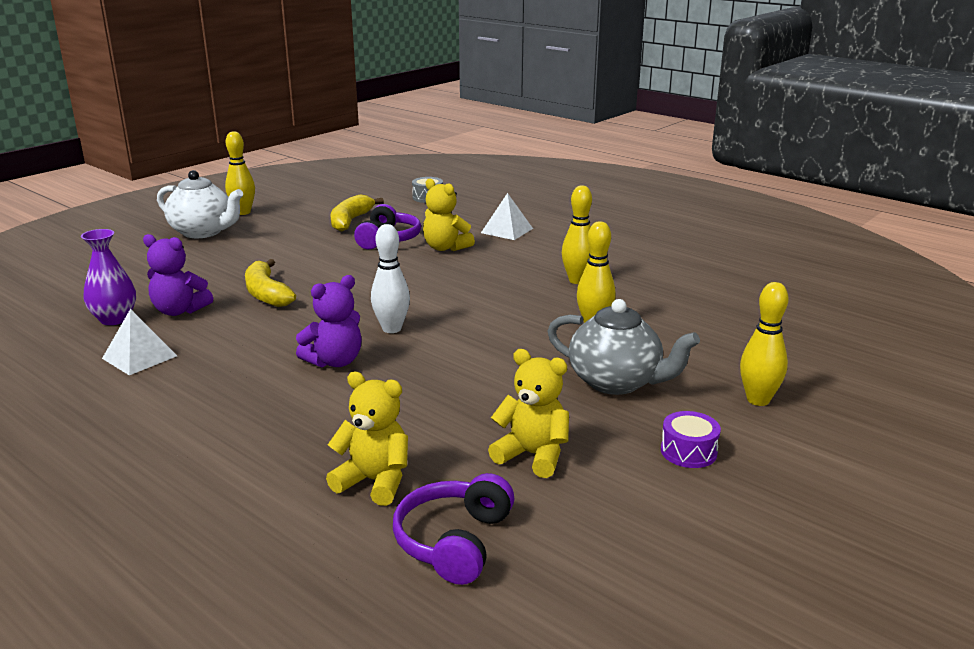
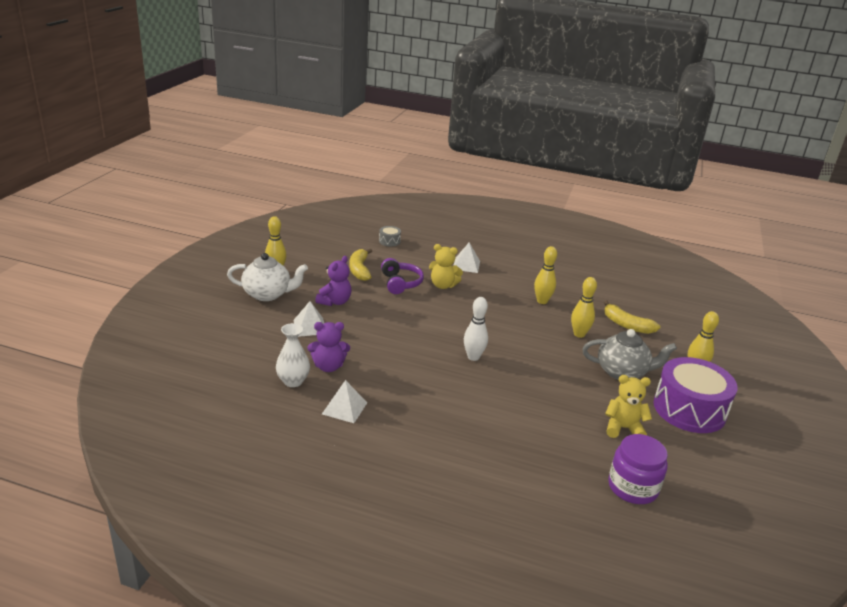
camera: 25 degrees left, 5 degrees up
purple vase [81,229,136,325] -> white vase [276,323,310,387]
yellow banana [245,259,296,307] -> yellow banana moved to [604,300,660,334]
purple teddy bear [296,275,362,368] -> purple teddy bear moved to [315,256,352,306]
yellow teddy bear [326,371,408,506] -> none
purple headphones [393,473,514,585] -> purple jar [608,434,668,504]
purple drum [661,411,721,468] -> purple drum [654,357,738,433], size x2.41
none -> white pyramid [293,301,324,337]

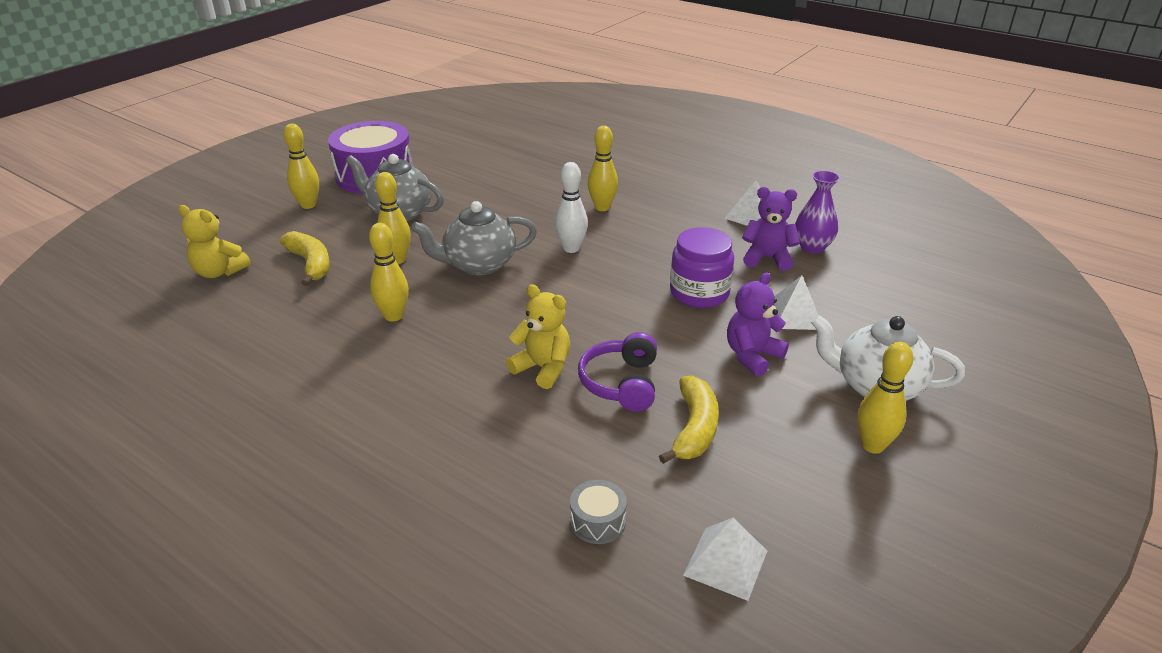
camera: 160 degrees left, 5 degrees up
white vase [276,323,310,387] -> purple vase [795,170,840,254]
white pyramid [453,243,480,273] -> white pyramid moved to [683,518,767,601]
yellow teddy bear [605,375,652,438] -> yellow teddy bear moved to [178,205,251,278]
purple jar [608,434,668,504] -> purple jar moved to [670,227,734,308]
none -> grey teapot [411,201,537,275]
none -> yellow bowling pin [588,126,618,211]

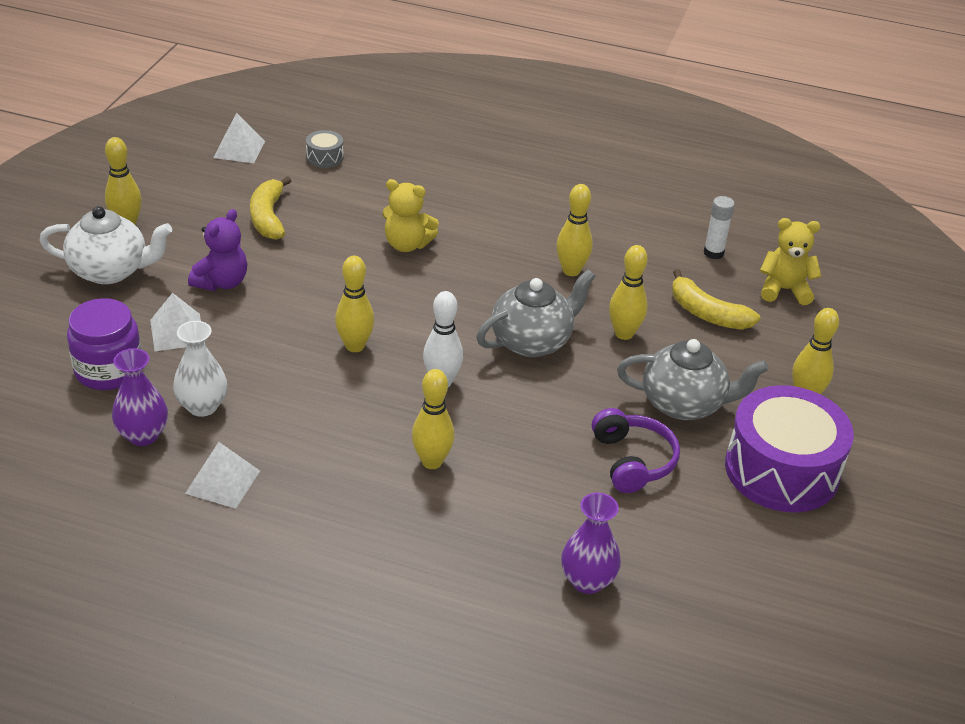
camera: 160 degrees right, 5 degrees up
purple headphones [578,332,657,412] -> purple headphones moved to [592,408,680,493]
purple jar [670,227,734,308] -> purple jar moved to [67,298,142,390]
purple teddy bear [742,187,800,271] -> white vase [173,321,227,417]
none -> yellow bowling pin [335,256,374,352]
none -> purple vase [561,493,621,594]
none -> white glue stick [704,196,735,259]

